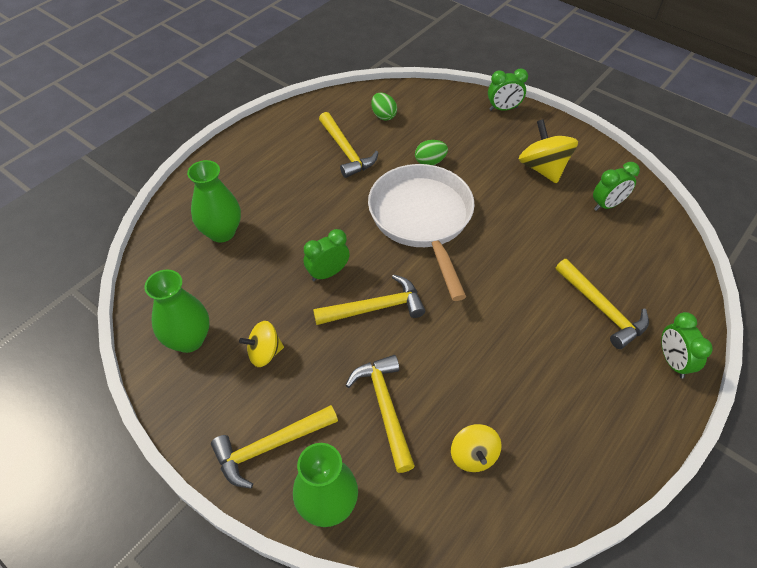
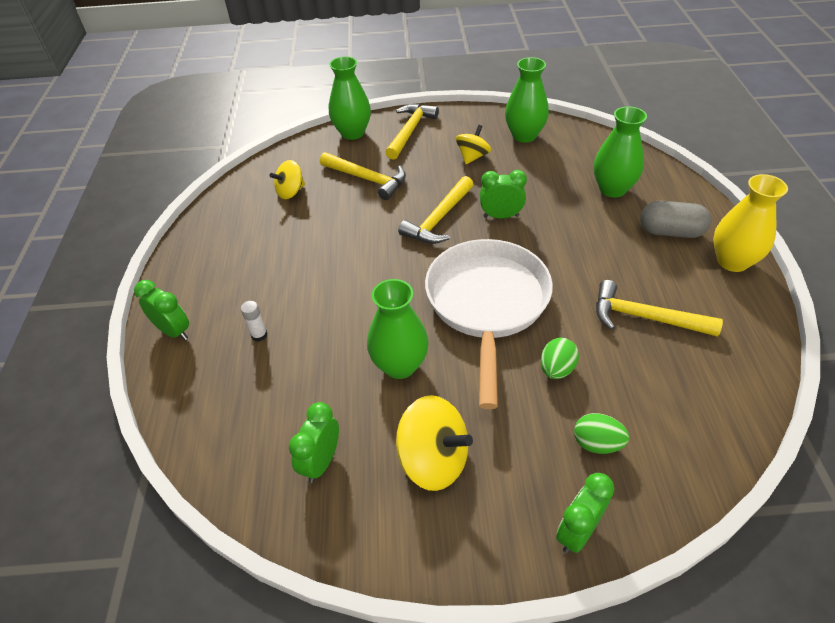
camera: 140 degrees right, 5 degrees down
green clock [304,229,350,281] -> green clock turned 105 degrees counterclockwise [480,170,527,219]
white pan [368,164,475,301] -> white pan turned 120 degrees counterclockwise [425,239,553,409]
green egg [371,93,397,121] -> green egg moved to [574,413,629,454]
yellow spinning top [451,424,502,472] -> yellow spinning top turned 75 degrees counterclockwise [270,160,305,199]
yellow hammer [556,259,649,349] -> white glue stick [241,301,267,342]
none -> green vase [367,279,429,379]
none -> grey capsule [640,201,712,238]
none -> yellow vase [713,174,788,272]

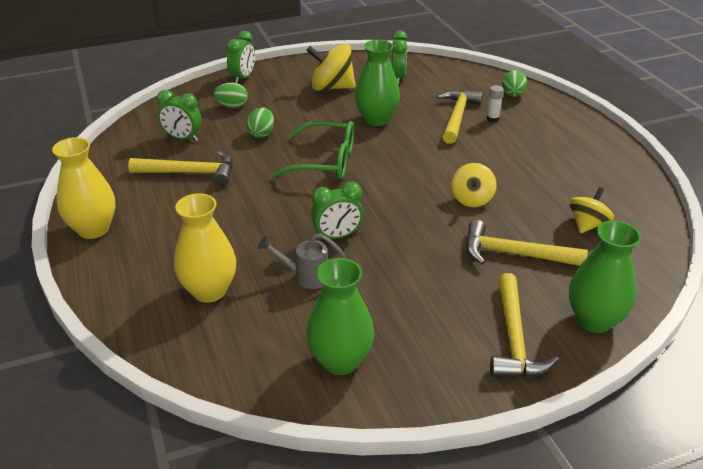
camera: 160 degrees right, 10 degrees down
green clock [134,280,189,340] -> green clock moved to [157,90,202,141]
yellow hammer [398,176,474,244] -> yellow hammer moved to [437,89,482,144]
white pan [425,239,553,409] -> green glasses [271,121,354,179]
yellow spinning top [456,125,491,164] -> yellow spinning top moved to [451,163,497,207]
green vase [594,106,647,198] -> yellow vase [174,193,236,303]
grey capsule [640,201,712,238] -> none
none -> grey watering can [258,233,346,289]
none -> green egg [502,70,527,97]

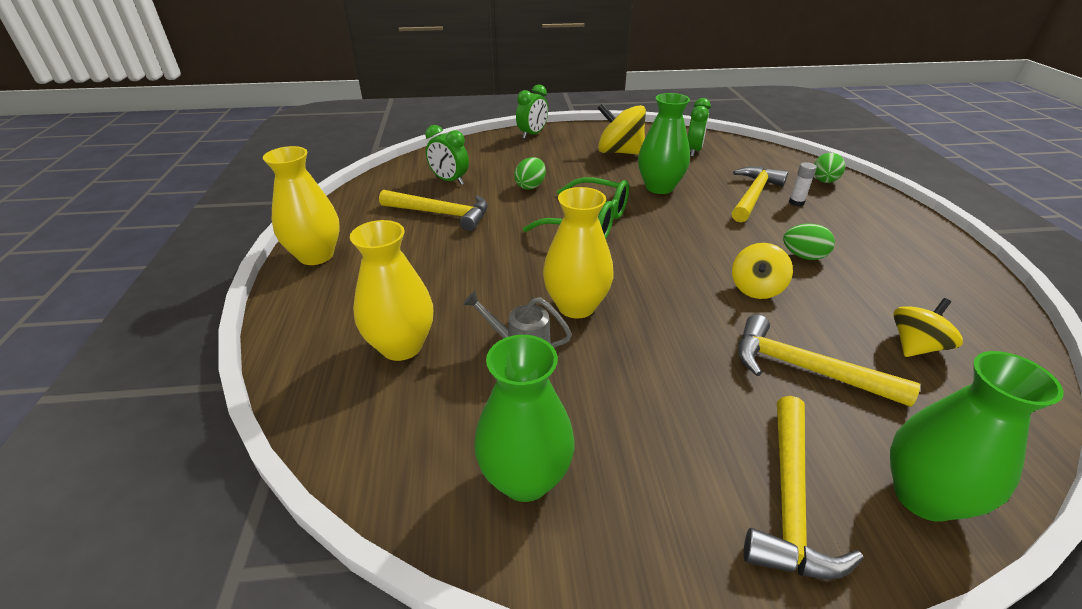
camera: 15 degrees right, 0 degrees up
green egg [213,82,248,108] -> green egg moved to [783,224,835,260]
green clock [311,182,363,240] -> yellow vase [543,187,614,319]

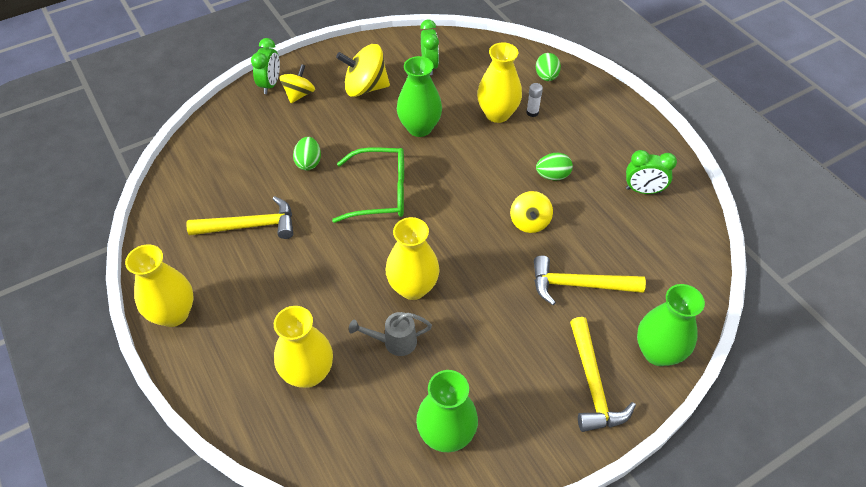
camera: 25 degrees left, 15 degrees up
green clock [425,125,469,185] -> green clock moved to [626,150,677,194]
yellow hammer [732,166,788,222] -> yellow vase [477,43,522,123]
yellow spinning top [893,298,963,357] -> yellow spinning top moved to [279,64,315,103]

